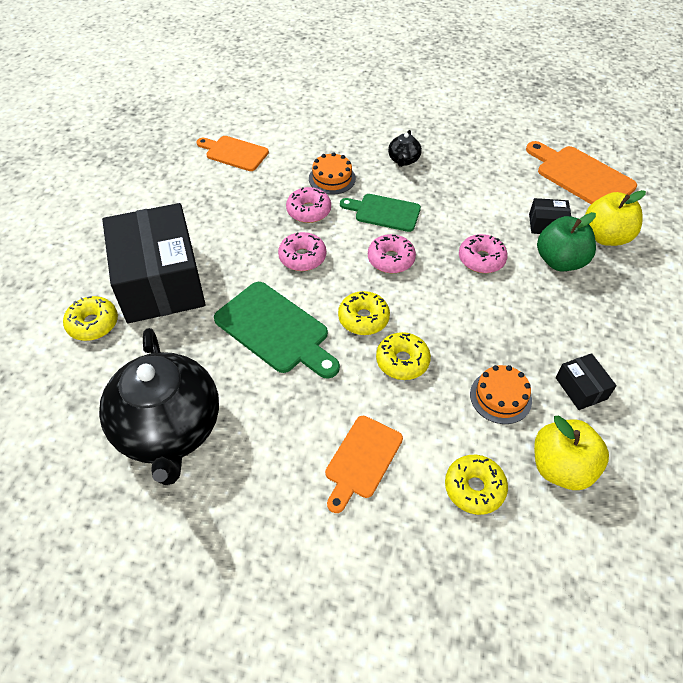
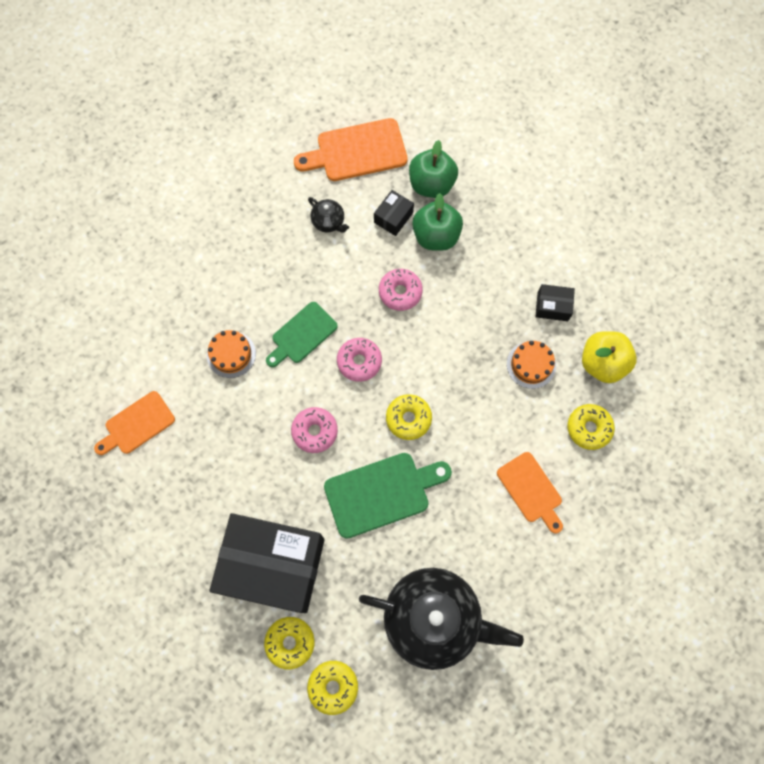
camera: 60 degrees left, 20 degrees up
pink donut [286,187,331,223] -> none
yellow donut [376,332,431,380] -> yellow donut moved to [307,661,358,715]
black teapot [388,130,422,167] -> black teapot moved to [308,197,349,233]
yellow apple [585,190,646,246] -> green apple [409,140,458,198]

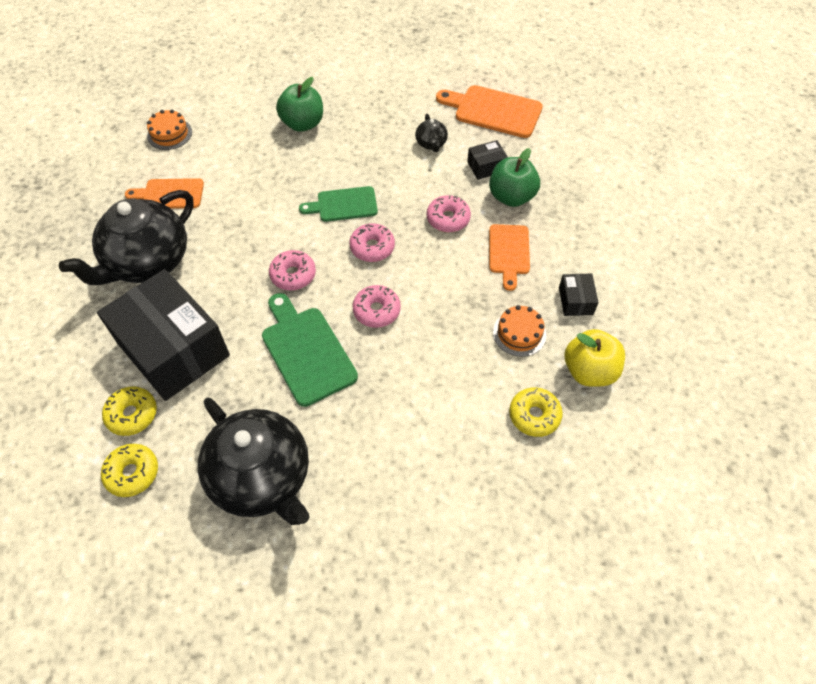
camera: 35 degrees right, 15 degrees down
orange cake [207,330,256,378] -> orange cake moved to [147,109,192,150]
green cutting board [324,453,452,539] -> green cutting board turned 135 degrees counterclockwise [262,293,358,407]
yellow donut [386,394,432,440] -> pink donut [352,285,401,328]
green apple [409,140,458,198] -> green apple moved to [276,77,323,132]
orange cutting board [497,452,563,533] -> orange cutting board moved to [489,224,530,291]
black box [536,284,575,321] -> black box turned 45 degrees clockwise [559,273,599,316]
none -> black teapot [59,190,194,285]

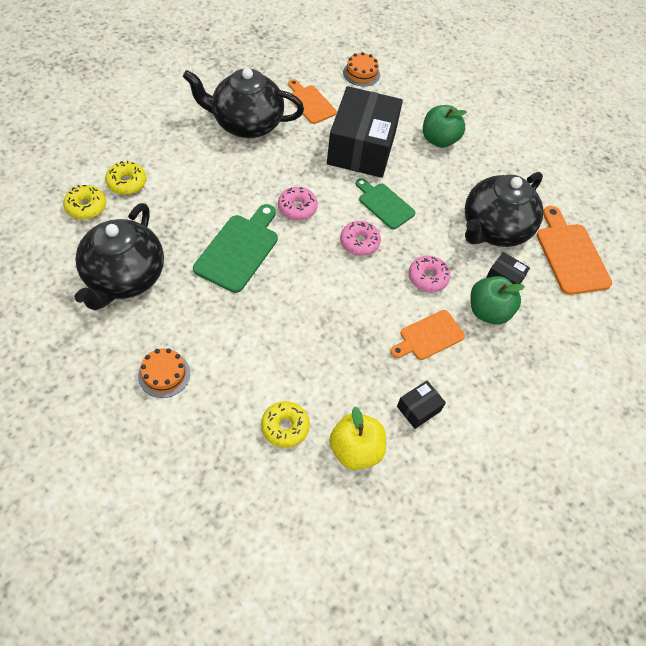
camera: 50 degrees right, 0 degrees up
black box [97,269,230,401] -> black box moved to [327,86,403,178]
pink donut [352,285,401,328] -> none
black teapot [415,114,448,152] -> black teapot [465,172,544,247], size x2.43
orange cake [493,305,547,357] -> orange cake moved to [138,348,190,398]

